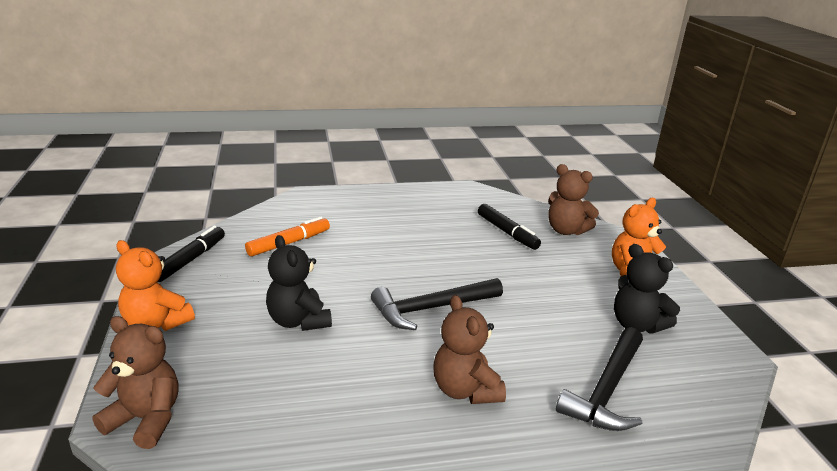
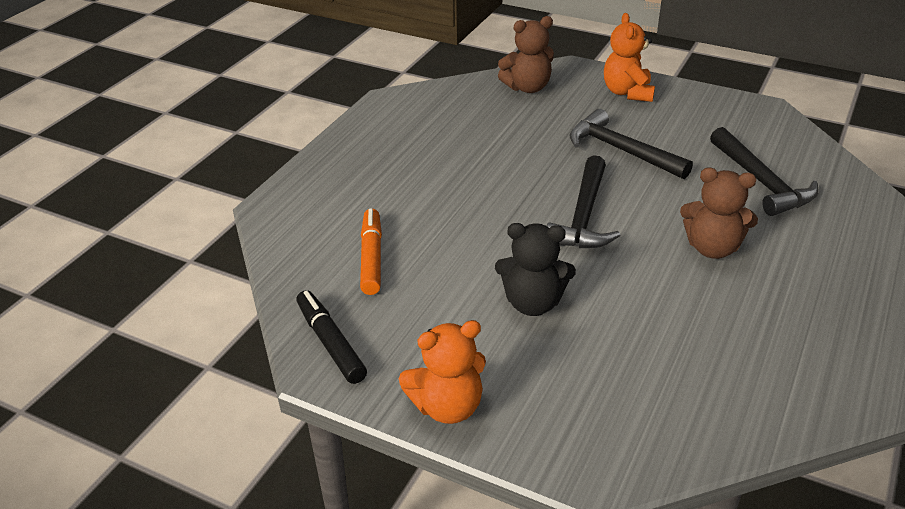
camera: 50 degrees left, 10 degrees up
brown teddy bear [92,316,178,449] -> none
black marker [478,204,541,250] -> none
black teddy bear [614,244,680,333] -> none
none -> black hammer [569,109,693,179]

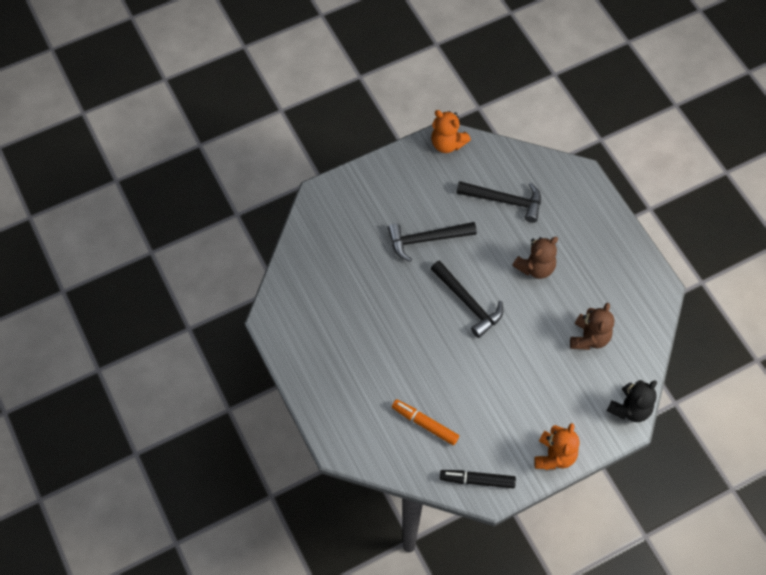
camera: 55 degrees left, 25 degrees up
black teddy bear [495,223,576,316] -> black teddy bear moved to [607,380,657,422]
brown teddy bear [498,16,554,93] -> brown teddy bear moved to [570,303,614,350]
orange teddy bear [604,13,655,102] -> orange teddy bear moved to [431,110,471,153]

